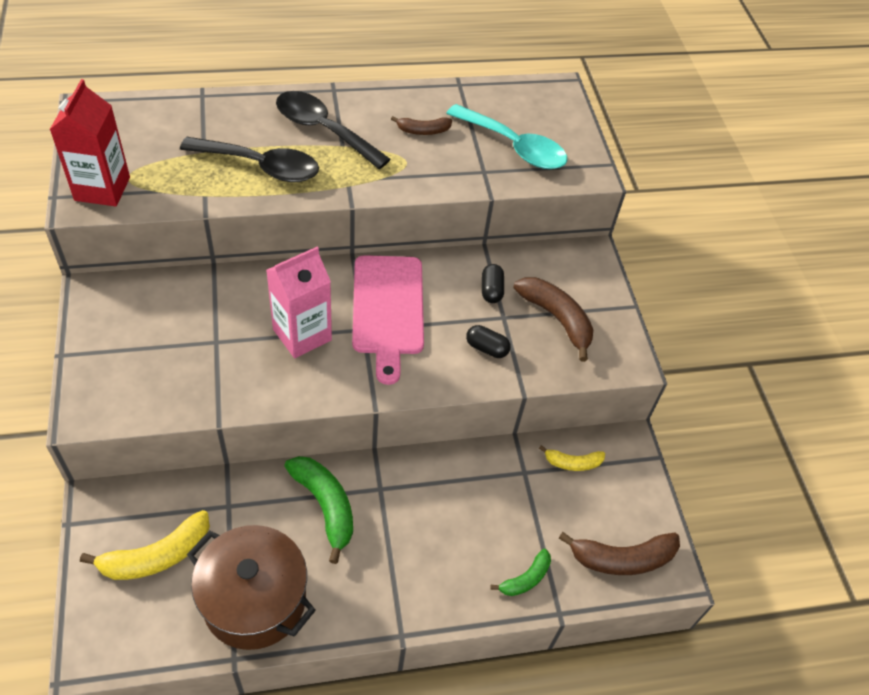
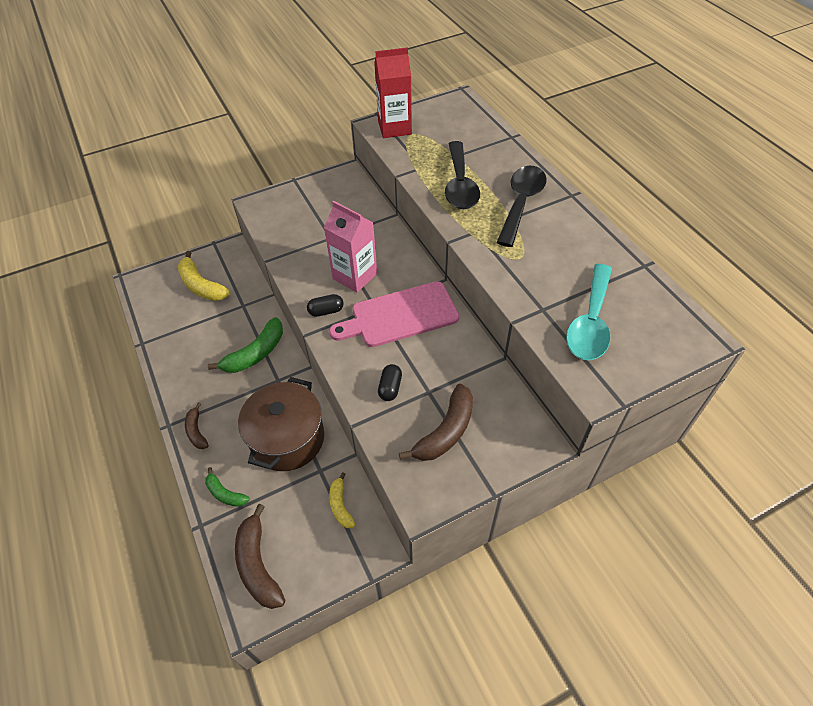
camera: 80 degrees right, 0 degrees up
brown pot [187,525,316,650] -> brown pot moved to [238,377,324,471]
brown banana [391,116,452,135] -> brown banana moved to [185,402,209,449]
black capsule [482,264,504,303] -> black capsule moved to [307,294,344,317]

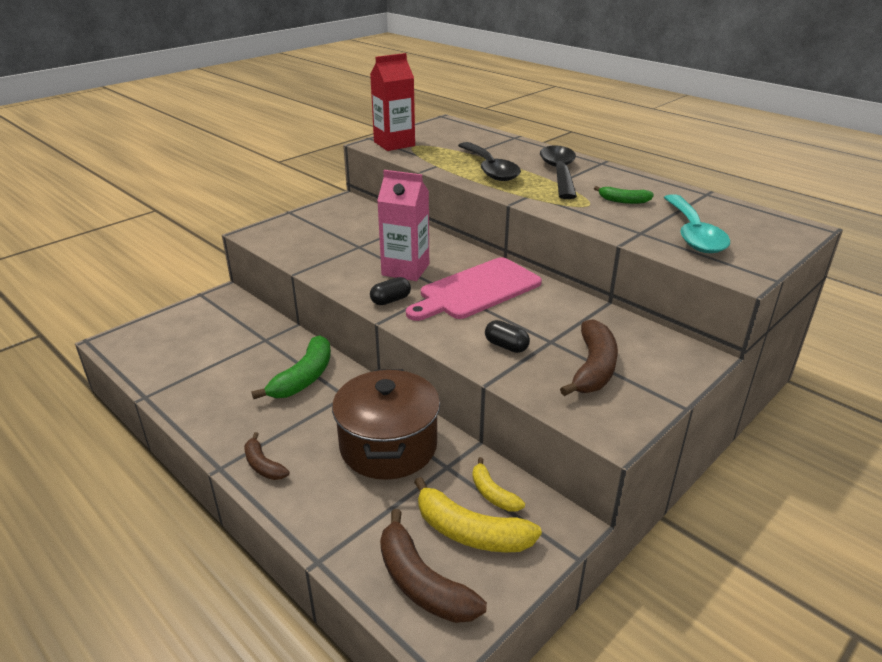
camera: 20 degrees left, 20 degrees down
yellow banana [178,251,230,301] -> yellow banana moved to [414,477,542,552]
green banana [205,467,250,507] -> green banana moved to [594,186,654,204]
black capsule [378,364,402,401] -> black capsule turned 45 degrees counterclockwise [485,320,530,353]

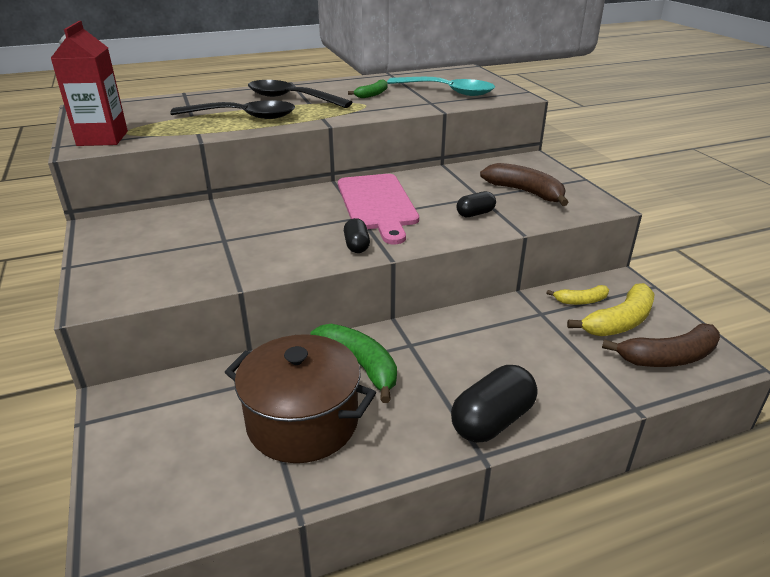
camera: 65 degrees left, 0 degrees up
brown banana [244,432,289,480] -> black capsule [451,365,537,443]
brown pot [332,369,440,480] -> brown pot moved to [225,334,376,463]
pink carton [377,170,429,281] -> none

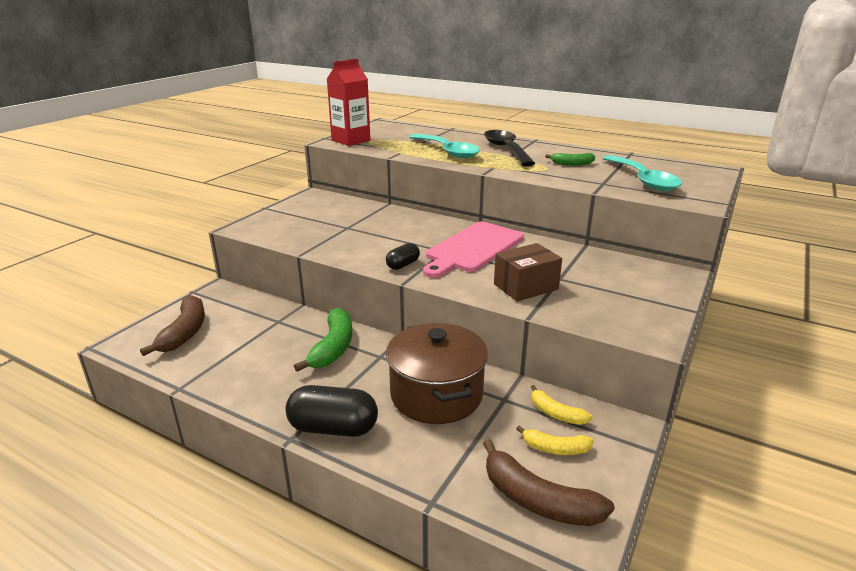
camera: 50 degrees right, 5 degrees down
black spoon [170,100,295,119] -> turquoise spoon [409,134,480,158]
brown pot [225,334,376,463] -> brown pot moved to [386,323,488,424]
black capsule [456,191,496,217] -> brown box [494,243,562,301]
brown banana [480,163,569,206] -> brown banana moved to [140,295,205,356]
yellow banana [567,283,655,336] -> yellow banana [516,426,594,455], size x0.58

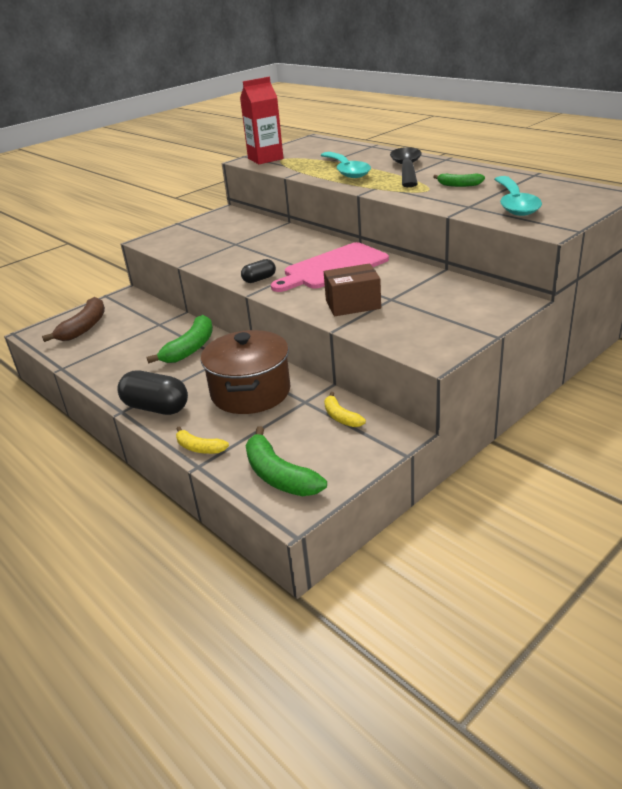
camera: 20 degrees right, 5 degrees up
brown banana [483,439,615,526] -> green banana [246,426,327,496]
yellow banana [516,426,594,455] -> yellow banana moved to [176,426,229,454]

